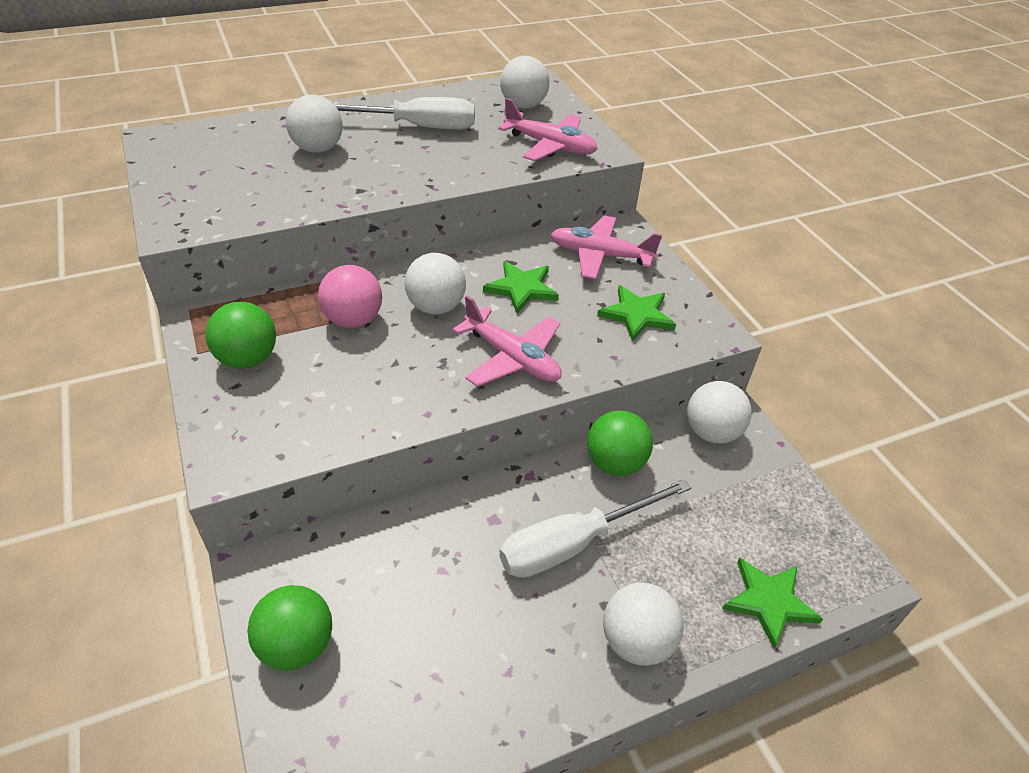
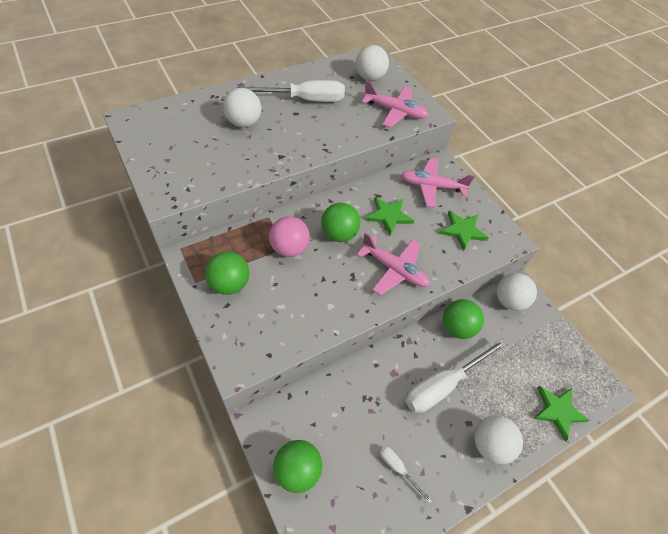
camera: 10 degrees left, 10 degrees up
white ball [404,253,466,314] -> green ball [321,203,360,242]
none -> white screwdriver [380,446,432,504]

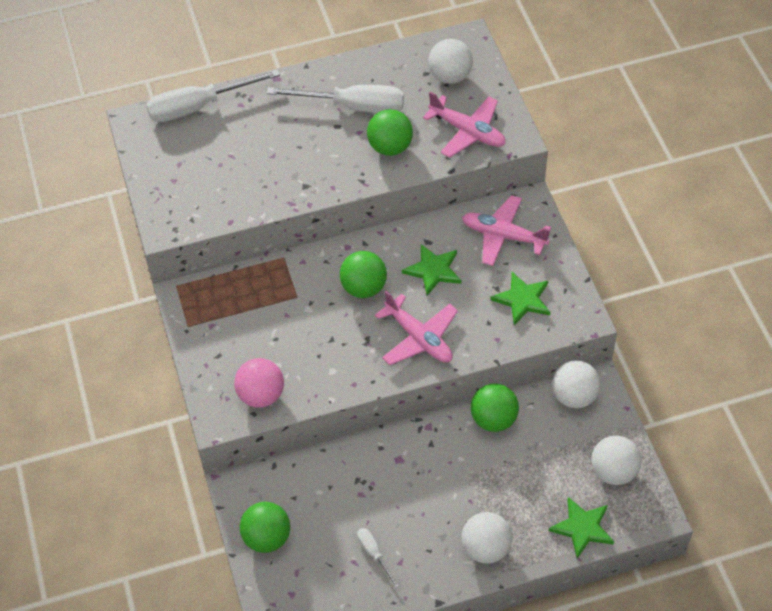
camera: 20 degrees right, 0 degrees up
green ball [205,251,249,295] -> green ball moved to [367,109,413,156]
white ball [223,88,261,127] -> white ball moved to [591,435,641,485]
pink ball [269,216,310,257] -> pink ball moved to [234,358,284,408]
white screwdriver [406,339,507,413] -> white screwdriver moved to [146,69,280,122]

